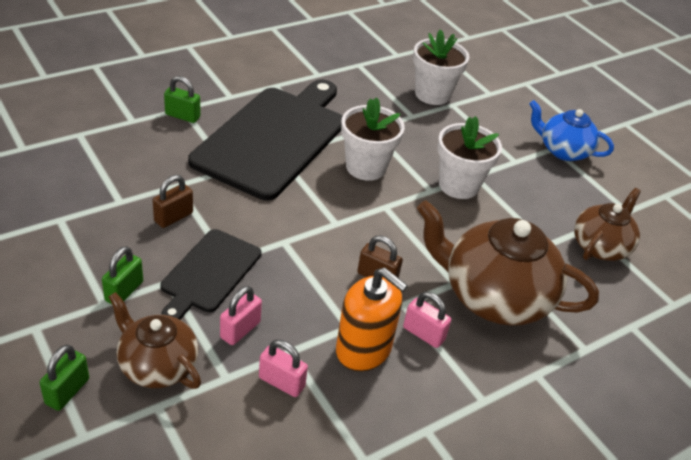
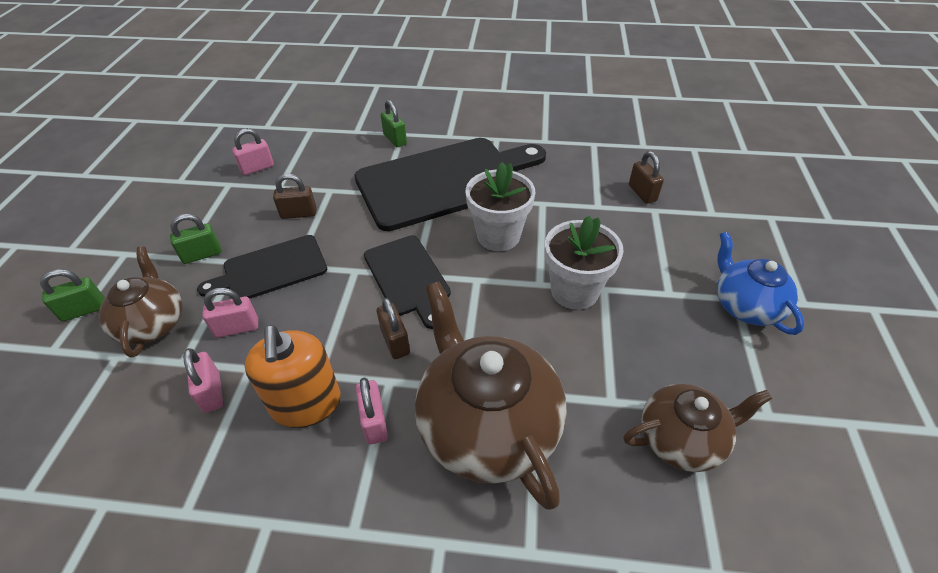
camera: 45 degrees right, 5 degrees up
white flower pot [413,29,469,105] -> brown padlock [629,151,664,204]
none -> pink padlock [232,128,274,175]
none -> black cutting board [364,235,451,329]

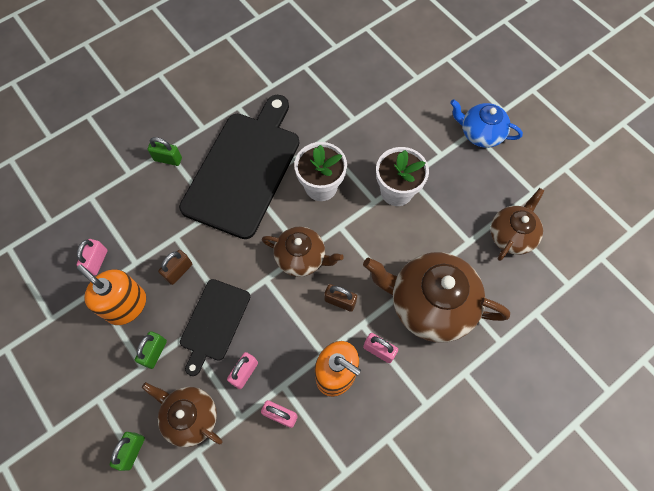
camera: 45 degrees left, 20 degrees up
black cutting board [364,235,451,329] -> brown teapot [262,227,343,277]
brown padlock [629,151,664,204] -> none
none -> orange soap dispenser [77,265,146,325]

